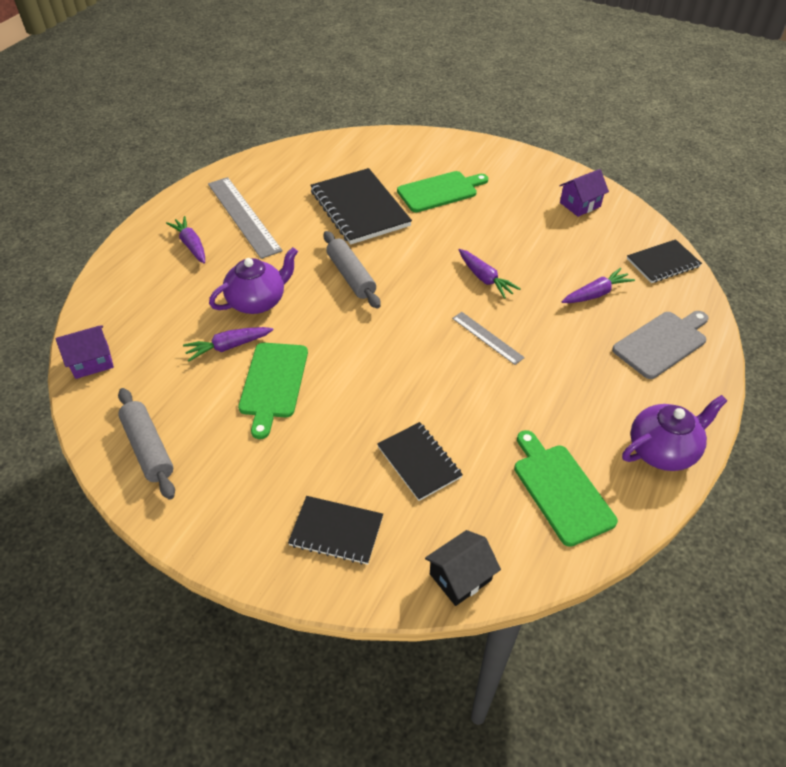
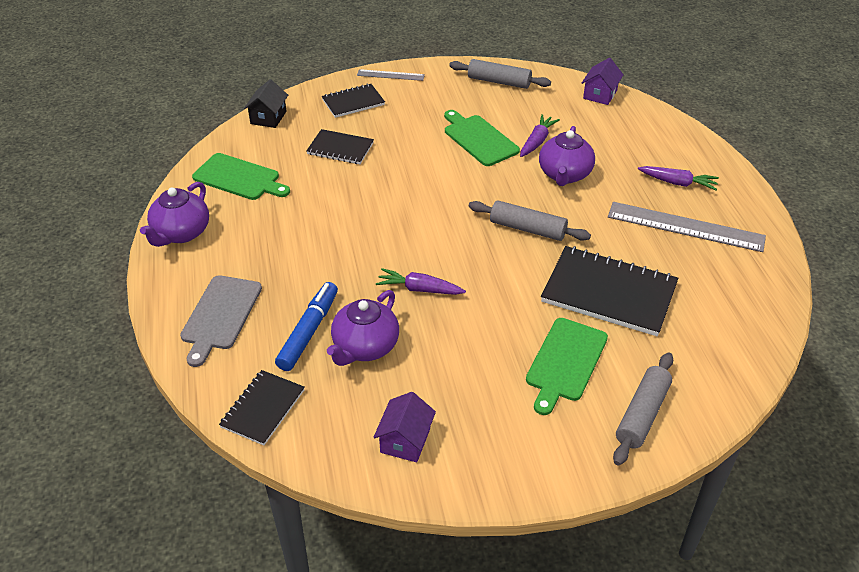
camera: 140 degrees right, 5 degrees down
grey ruler [452,312,525,365] -> grey ruler moved to [357,69,425,81]
purple carrot [562,268,635,303] -> blue marker [275,282,338,371]
none -> purple teapot [327,290,399,366]
none -> grey rolling pin [613,353,673,466]

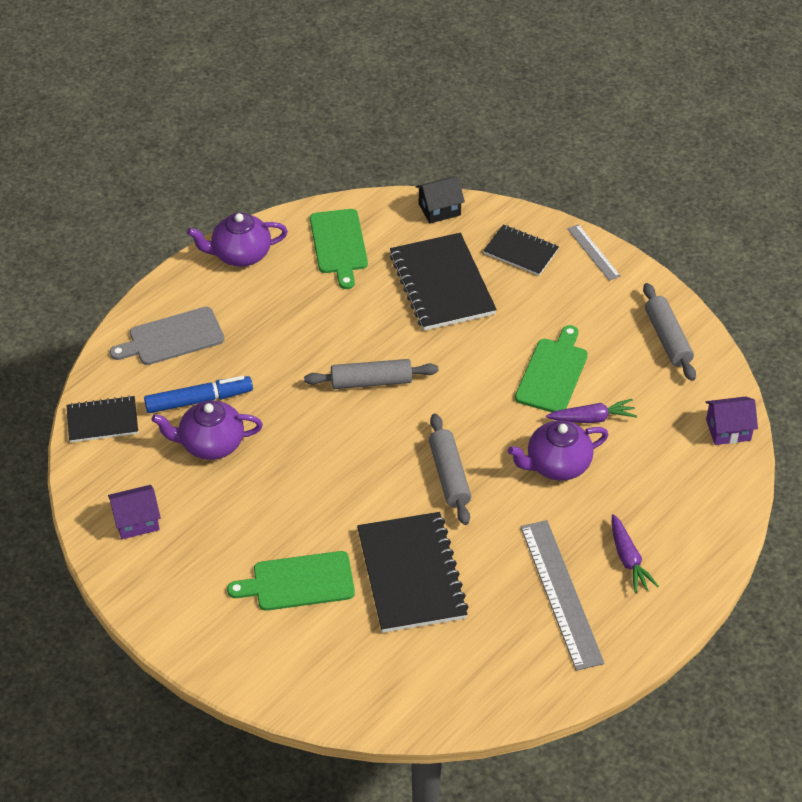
camera: 55 degrees right, 5 degrees up
black notebook [306,129,374,164] -> black notebook [390,233,497,331], size x1.74
purple carrot [376,268,466,295] -> none
grey rolling pin [613,353,673,466] -> grey rolling pin moved to [304,359,438,389]

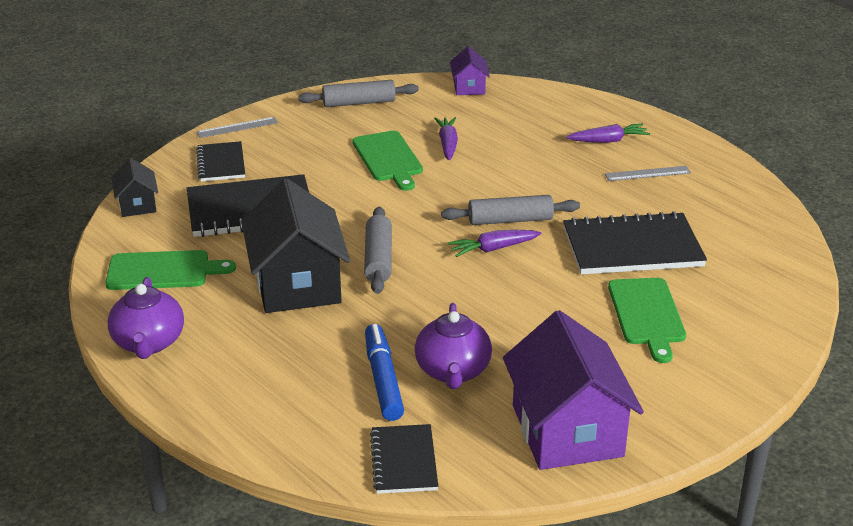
camera: 85 degrees left, 15 degrees down
purple house [108,485,161,539] -> purple house [503,310,644,470], size x2.04
grey cutting board [110,307,225,365] -> none
black notebook [483,225,559,276] -> black notebook turned 45 degrees counterclockwise [196,141,245,181]
purple teapot [508,421,609,481] -> none
green cutting board [515,325,588,412] -> green cutting board turned 135 degrees counterclockwise [353,131,423,191]
grey ruler [520,520,604,671] -> grey ruler [605,166,691,181], size x0.53
none -> black house [241,179,350,313]
none -> purple carrot [448,230,541,257]

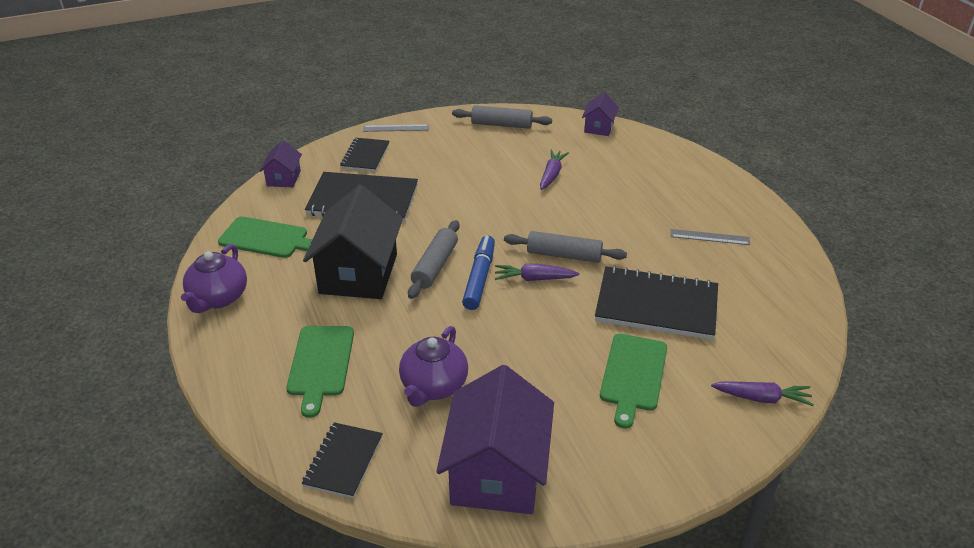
camera: 20 degrees right, 5 degrees up
black house [111,158,158,217] -> purple house [260,140,302,187]
green cutting board [353,131,423,191] -> green cutting board moved to [286,326,354,418]
blue marker [365,324,404,421] -> blue marker moved to [462,235,495,310]
purple carrot [566,124,650,143] -> purple carrot moved to [711,381,814,406]

